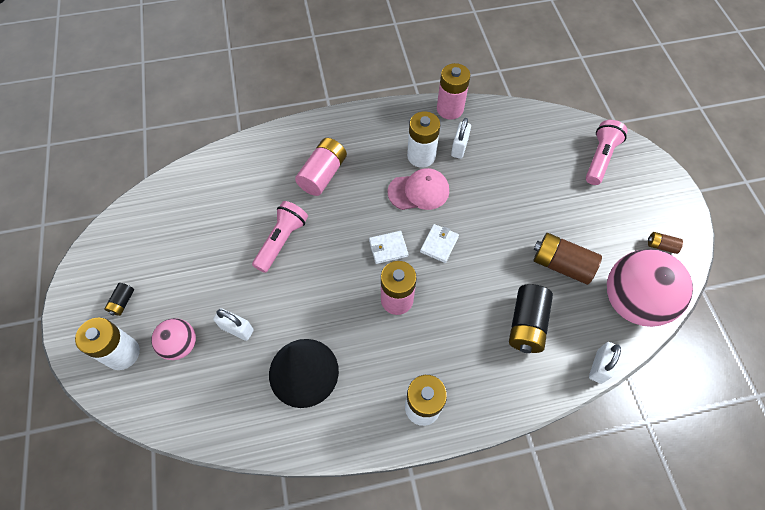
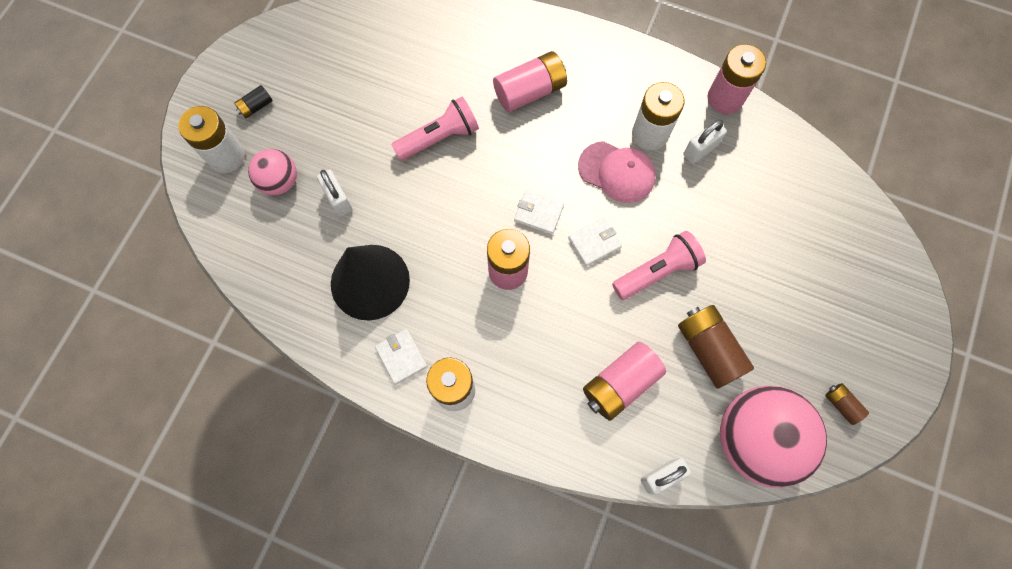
camera: 35 degrees right, 10 degrees up
black battery [509,284,553,353] -> pink battery [583,342,666,421]
pink flashlight [586,120,628,185] -> pink flashlight moved to [612,231,706,300]
none -> white wallet [375,329,428,385]

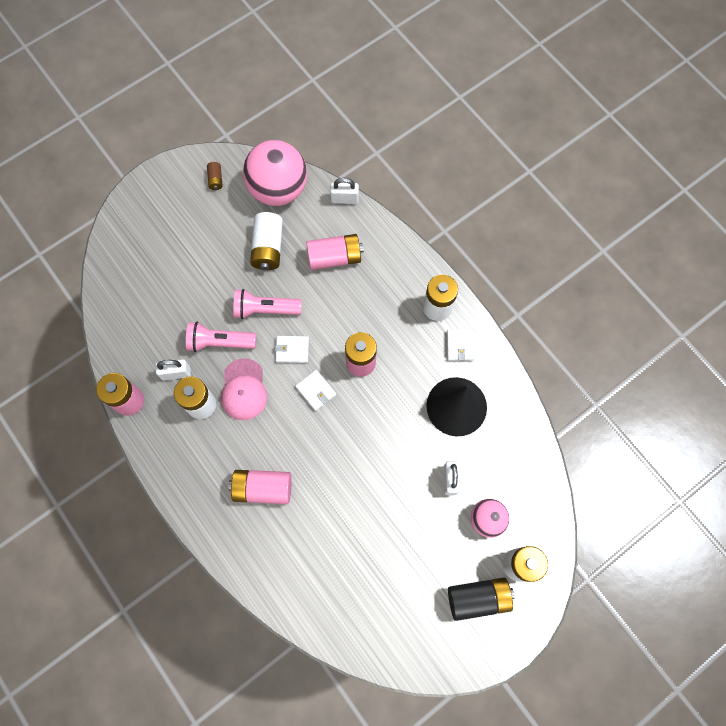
camera: 150 degrees left, 0 degrees up
black battery [234,85,273,118] -> black battery [448,577,515,621], size x2.01
pink flashlight [391,97,479,161] -> pink flashlight moved to [186,322,256,352]
pink cap [578,141,655,203] -> pink cap turned 150 degrees counterclockwise [221,358,267,420]
brown battery [678,305,754,389] -> white battery [250,212,283,270]

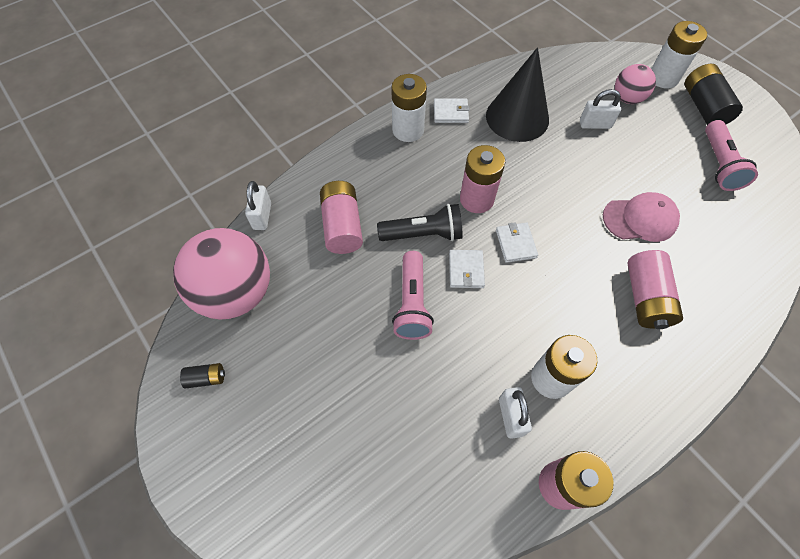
camera: 90 degrees left, 10 degrees down
pink flashlight [186,322,256,352] -> pink flashlight moved to [705,120,758,191]
brown battery [207,162,223,190] -> black battery [180,363,225,389]
pink cap [221,358,267,420] -> pink cap moved to [603,192,680,242]
white battery [250,212,283,270] -> none
white wallet [295,370,336,411] -> white wallet turned 60 degrees counterclockwise [496,222,538,263]
none -> black flashlight [377,204,463,241]

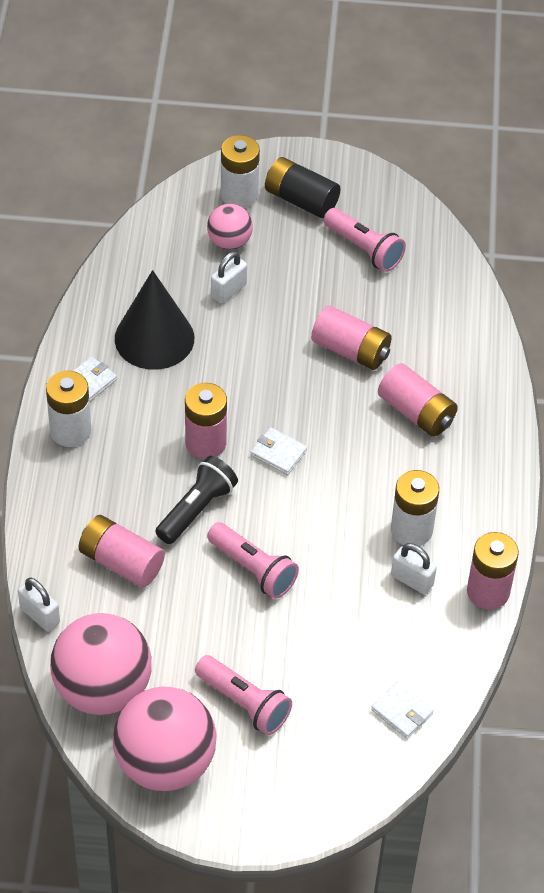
camera: 50 degrees left, 10 degrees down
black battery [180,363,225,389] -> pink ball [113,687,217,791]
white wallet [449,250,485,288] -> white wallet moved to [371,681,434,739]
pink cap [603,192,680,242] -> pink battery [311,306,392,370]
none -> pink flashlight [195,655,292,735]

